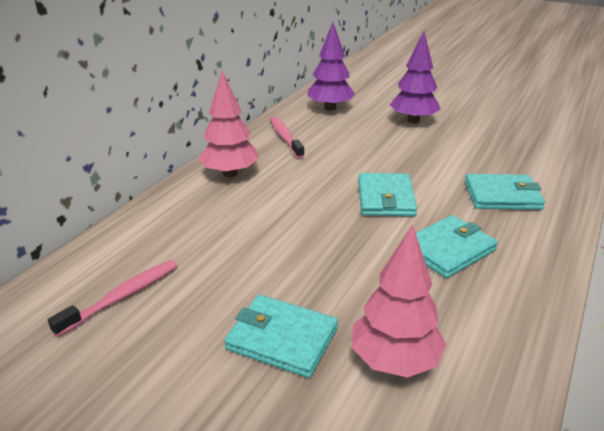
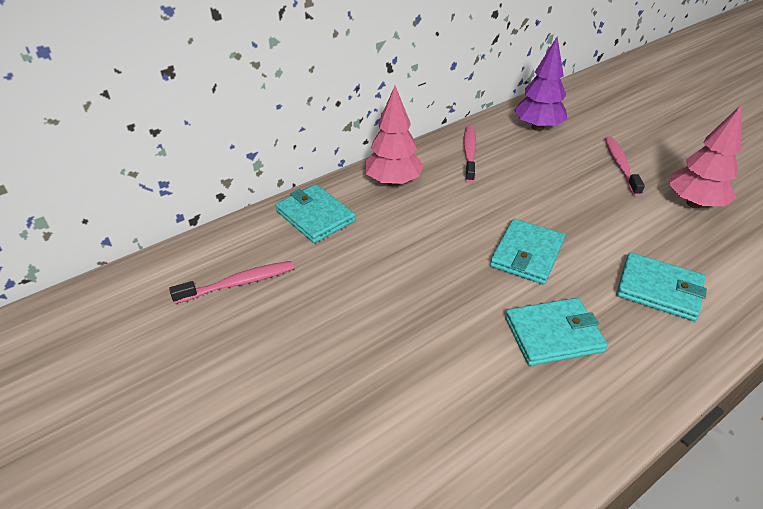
camera: 25 degrees right, 10 degrees up
turquoise wallet [224,295,338,378] -> turquoise wallet moved to [276,184,356,243]
pink tree [352,225,446,378] -> pink tree moved to [669,105,741,208]
purple tree [390,31,441,124] -> pink toothbrush [605,136,645,196]

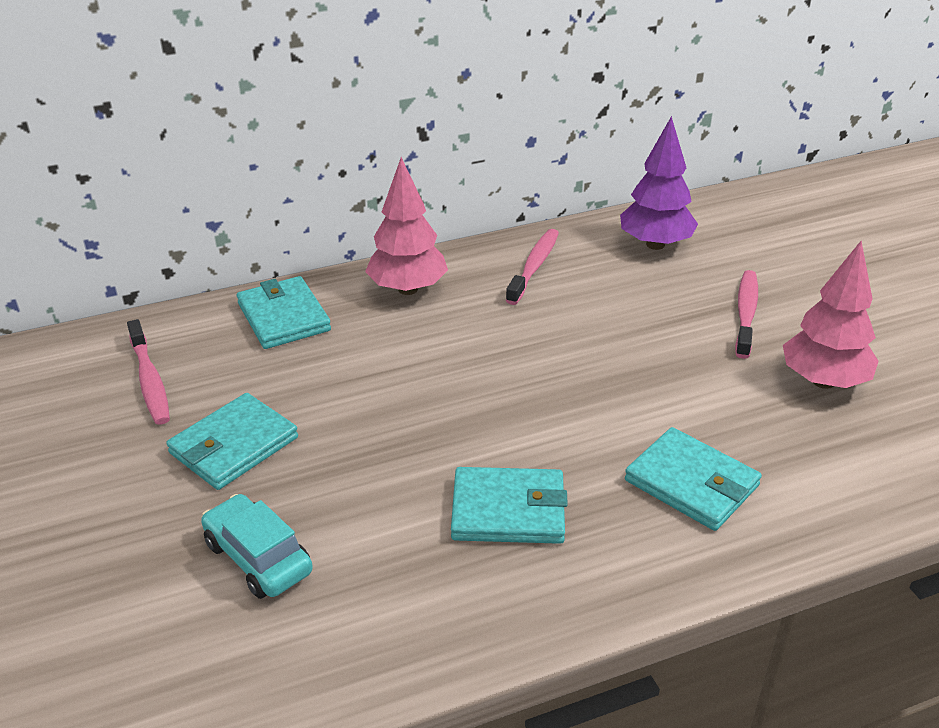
camera: 15 degrees right, 5 degrees down
pink toothbrush [169,261,294,304] -> pink toothbrush turned 75 degrees clockwise [127,319,170,425]
turquoise wallet [490,219,565,284] -> turquoise wallet moved to [166,393,298,490]
none -> turquoise car [201,494,313,599]

